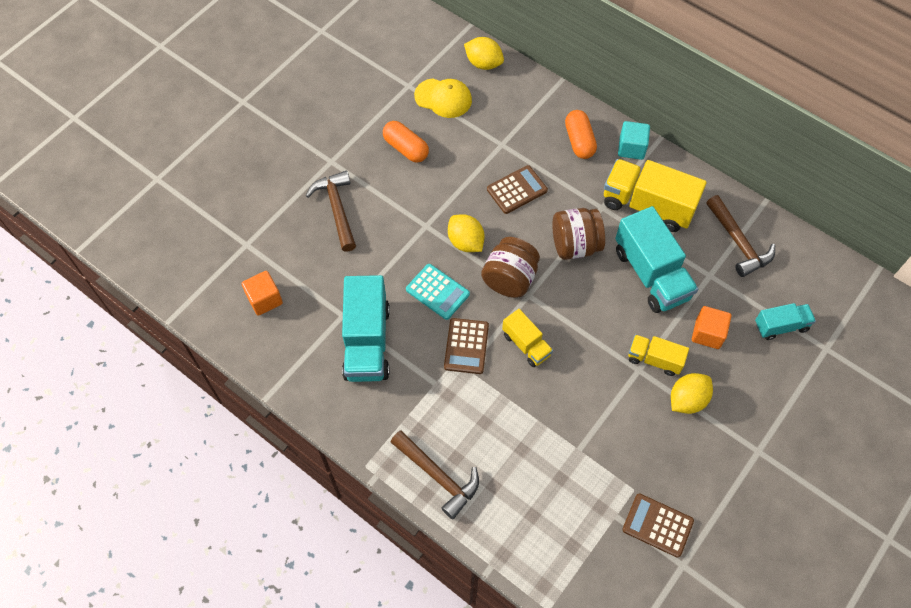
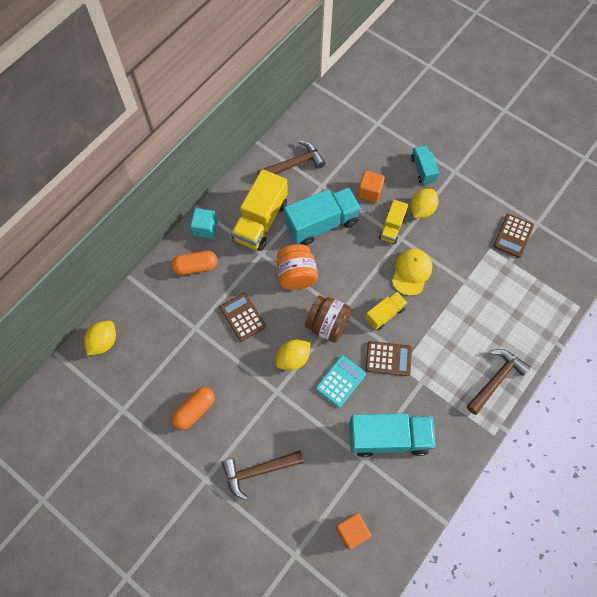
camera: 90 degrees left, 5 degrees up
yellow cap [414,78,472,118] -> yellow cap moved to [392,249,432,296]
brown jar [552,208,605,260] -> orange jar [276,244,318,290]
yellow lemon [671,373,713,414] -> yellow lemon turned 75 degrees clockwise [410,189,438,218]
turquoise truck [755,303,816,340] -> turquoise truck moved to [411,145,440,185]

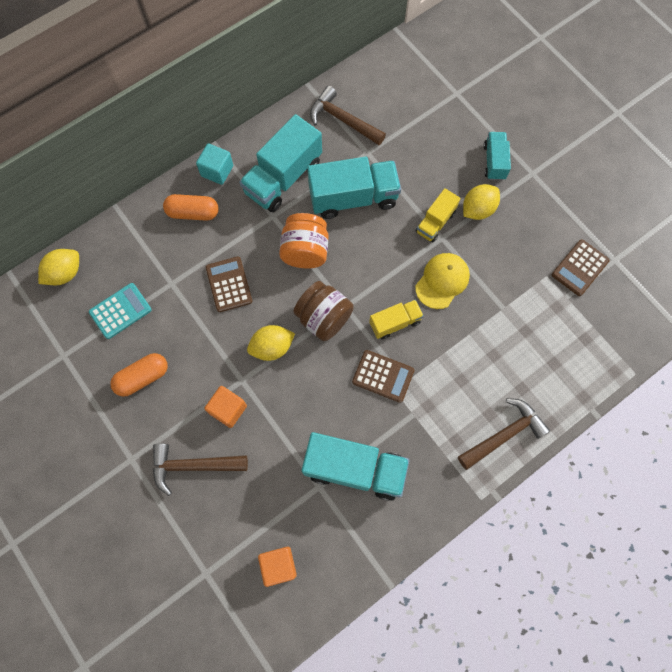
camera: 15 degrees right, 5 degrees up
yellow truck [231,169,288,251] -> turquoise truck [239,114,322,212]
brown hammer [257,141,325,175] -> brown hammer turned 135 degrees counterclockwise [310,86,386,145]
turquoise calculator [316,355,366,408] -> turquoise calculator moved to [89,283,152,339]
orange cube [358,171,385,203] -> orange cube moved to [204,386,247,428]

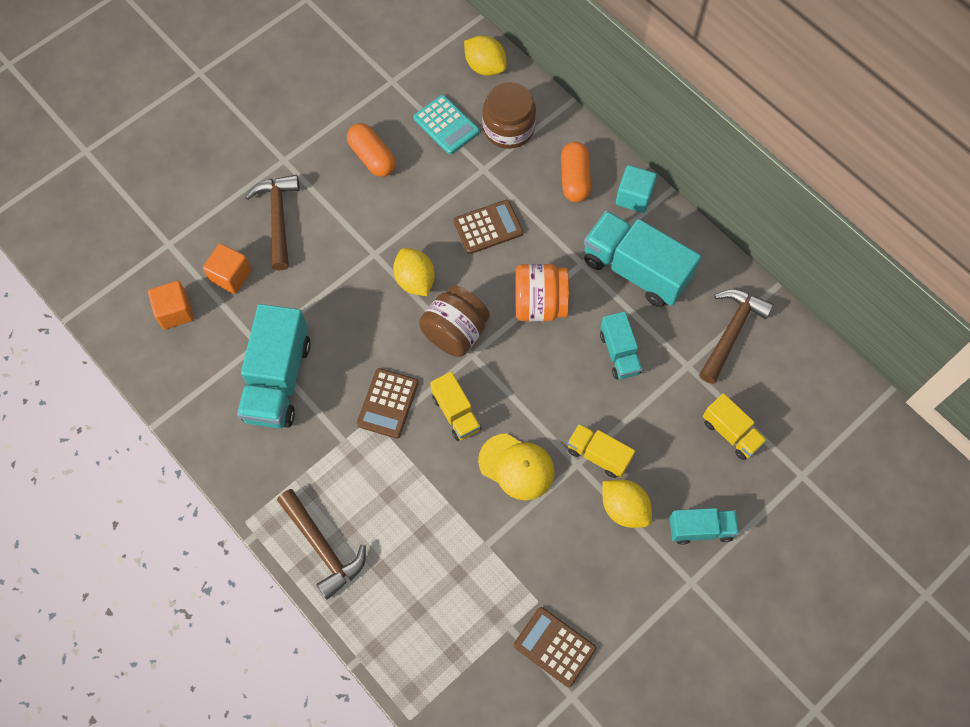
camera: 85 degrees right, 5 degrees down
orange cube [204,386,247,428] -> orange cube moved to [203,244,252,294]
turquoise truck [307,157,401,219] -> turquoise truck [600,312,642,379], size x0.55
none -> brown jar [482,82,536,149]
none -> yellow truck [703,393,767,460]

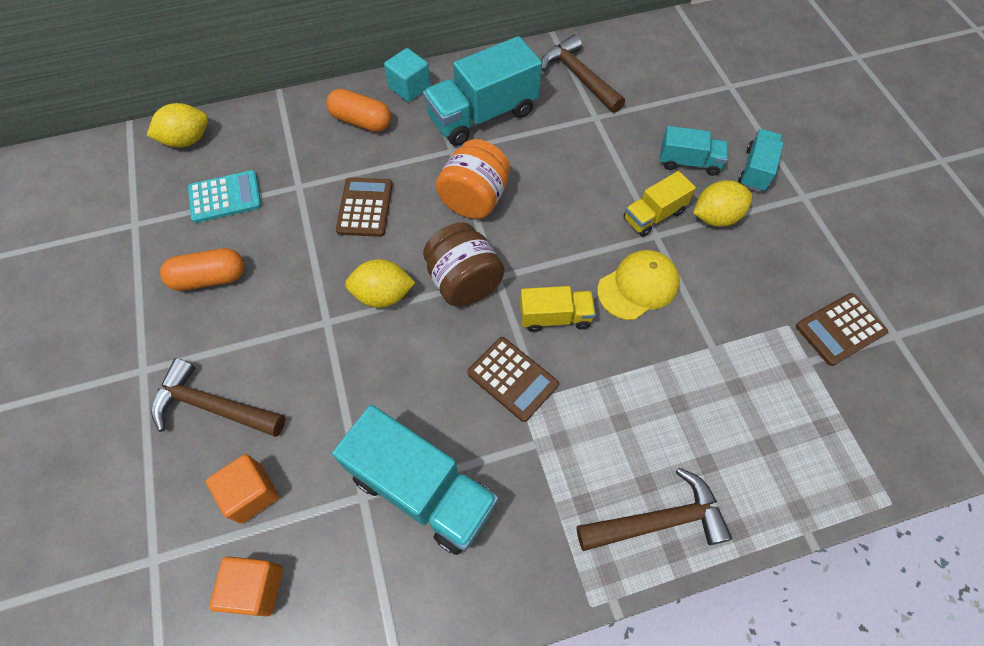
camera: 65 degrees left, 5 degrees down
brown jar [482,82,536,149] -> none
turquoise truck [600,312,642,379] -> turquoise truck moved to [660,126,728,176]
yellow truck [703,393,767,460] -> none

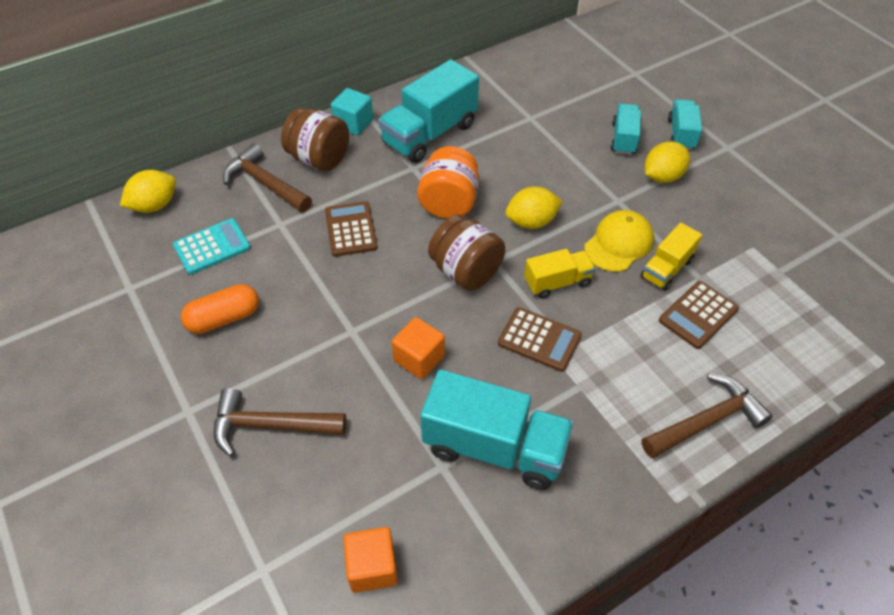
camera: 15 degrees left, 10 degrees down
orange cube [206,454,279,524] -> orange cube moved to [392,317,445,379]
orange capsule [326,89,391,132] -> brown jar [281,107,349,171]
yellow lemon [345,259,416,308] -> yellow lemon moved to [505,187,563,229]
brown hammer [541,35,625,113] -> brown hammer moved to [223,143,312,212]
yellow truck [624,171,696,237] -> yellow truck moved to [641,223,702,291]
turquoise truck [660,126,728,176] -> turquoise truck turned 75 degrees counterclockwise [611,103,641,155]
brown calculator [796,293,888,366] -> brown calculator moved to [659,281,739,349]

